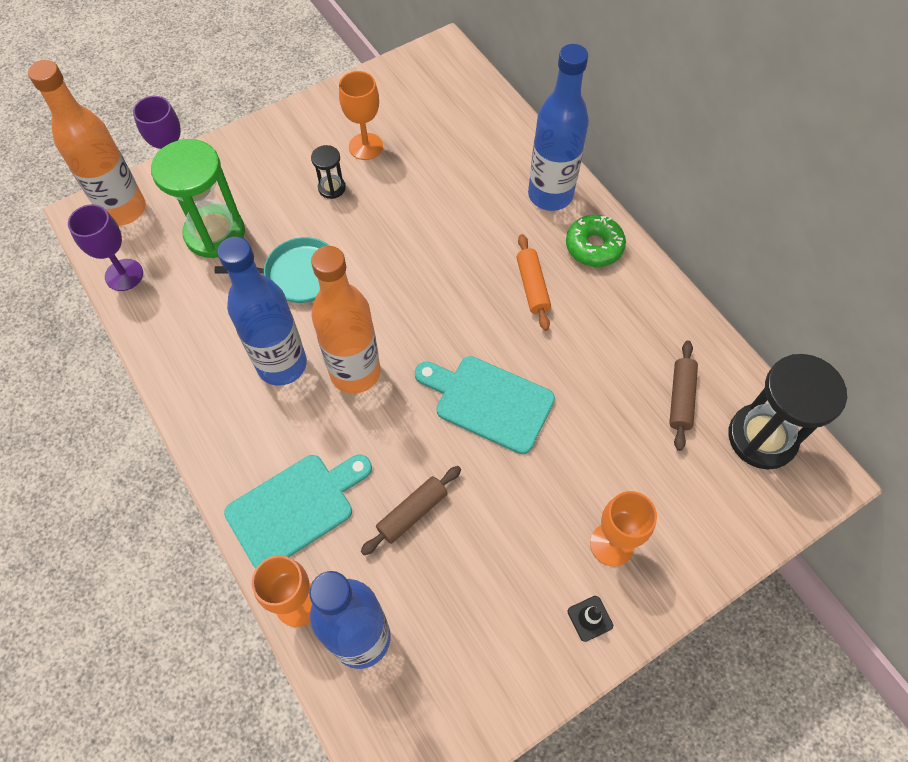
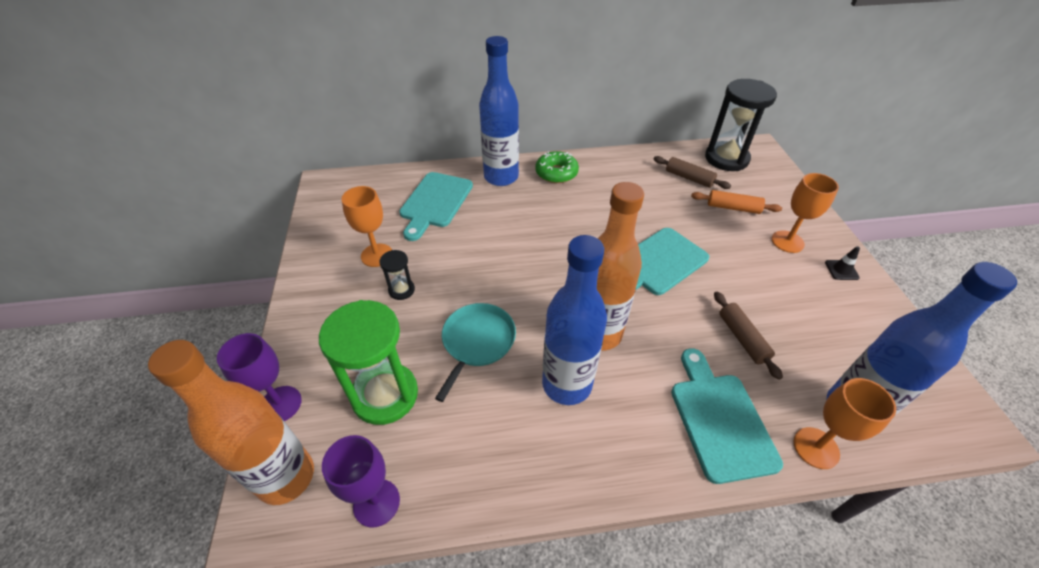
camera: 65 degrees left, 15 degrees down
orange rolling pin [517,234,551,331] -> orange rolling pin moved to [691,190,782,214]
none -> turquoise cutting board [399,172,473,241]

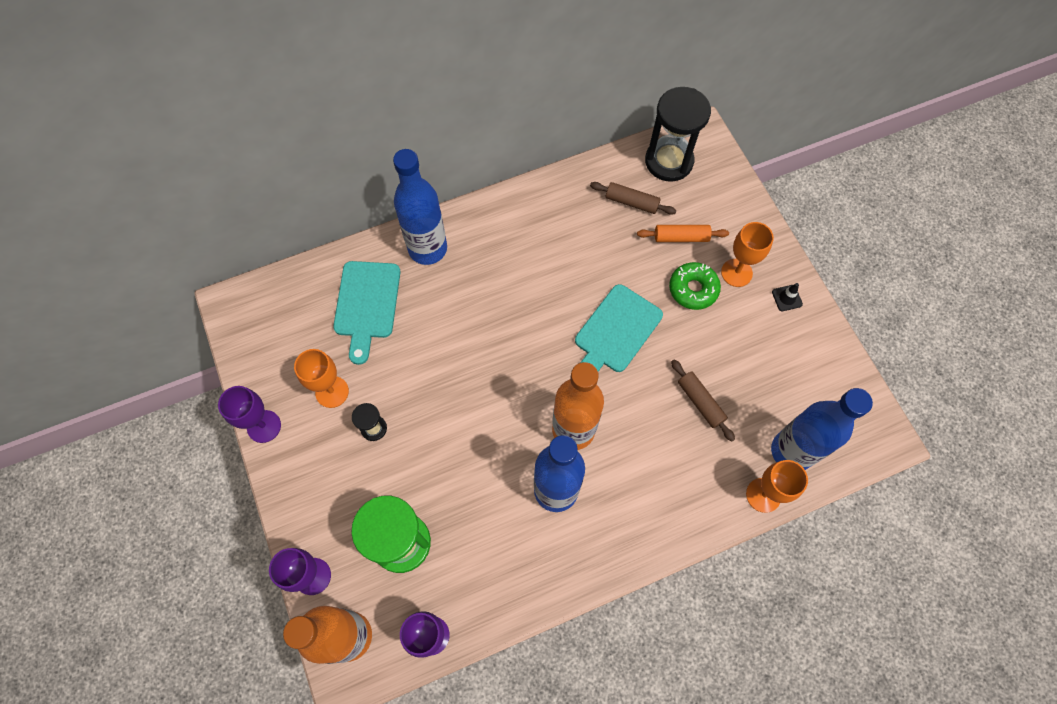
camera: 15 degrees left, 20 degrees up
turquoise pan [435,303,516,402] -> none
green donut [535,151,579,183] -> green donut moved to [669,262,721,310]
turquoise cutting board [671,348,783,484] -> none
none -> purple goblet [218,386,281,443]

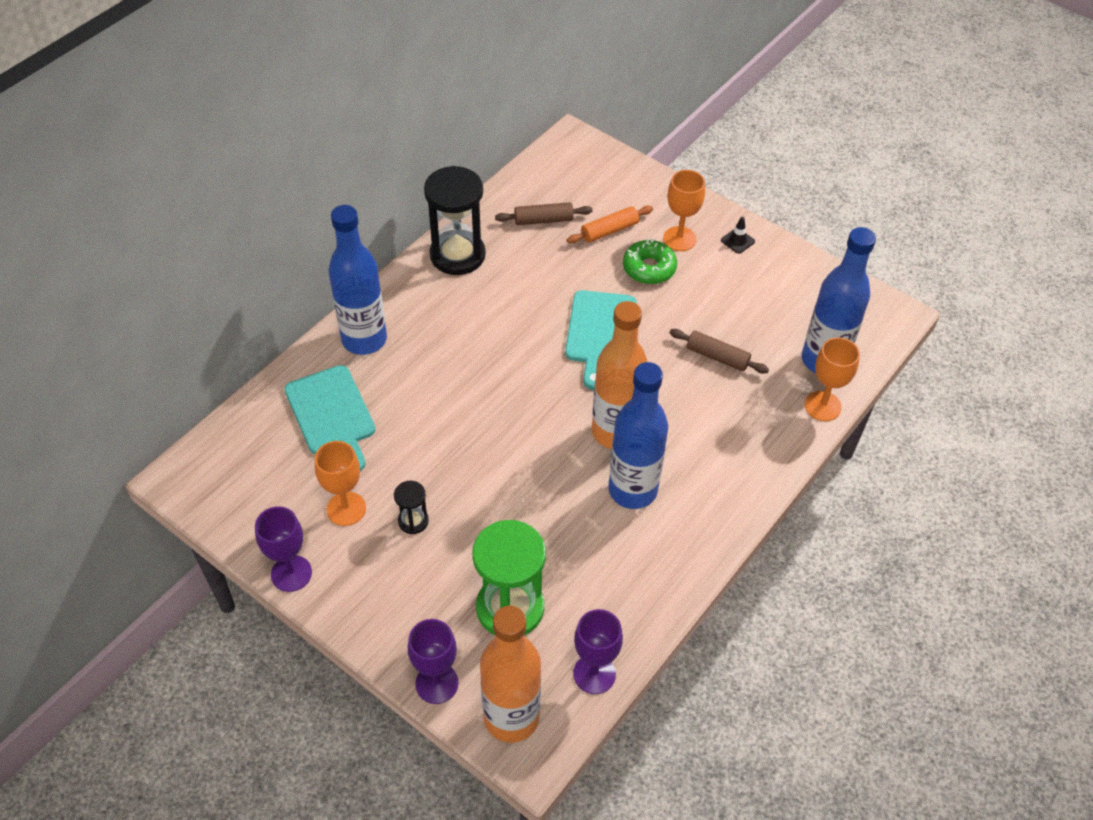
camera: 30 degrees left, 15 degrees down
black hourglass [645,87,711,182] -> black hourglass moved to [424,166,486,275]

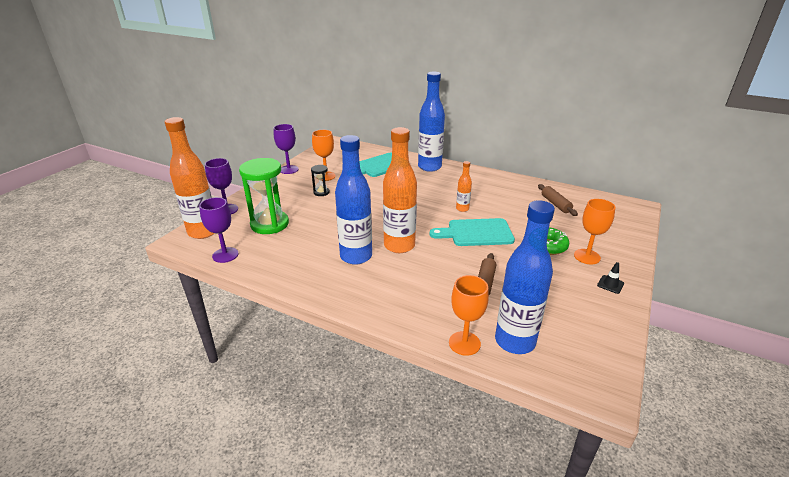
camera: 80 degrees right, 20 degrees down
black hourglass [424,166,486,275] -> none
orange rolling pin [567,206,653,244] -> none
none -> orange bottle [456,161,472,212]

